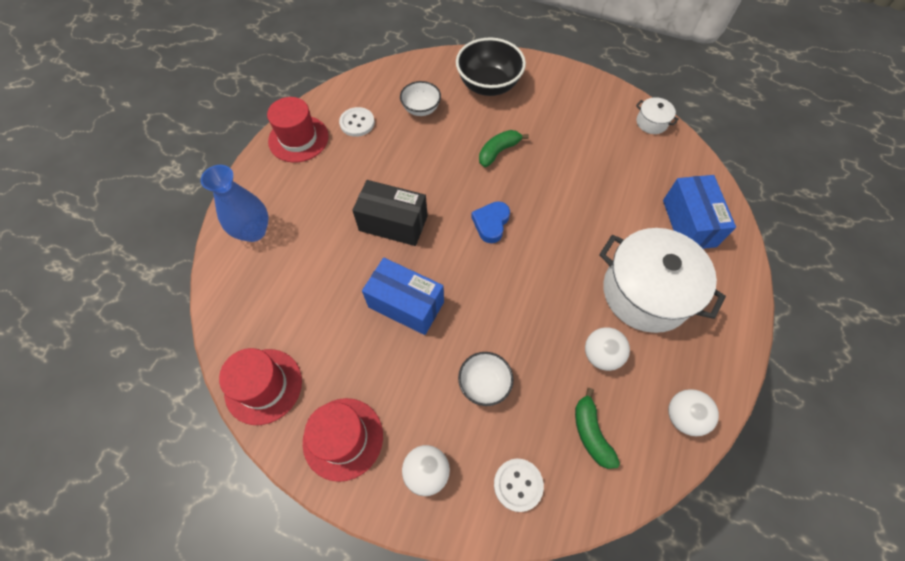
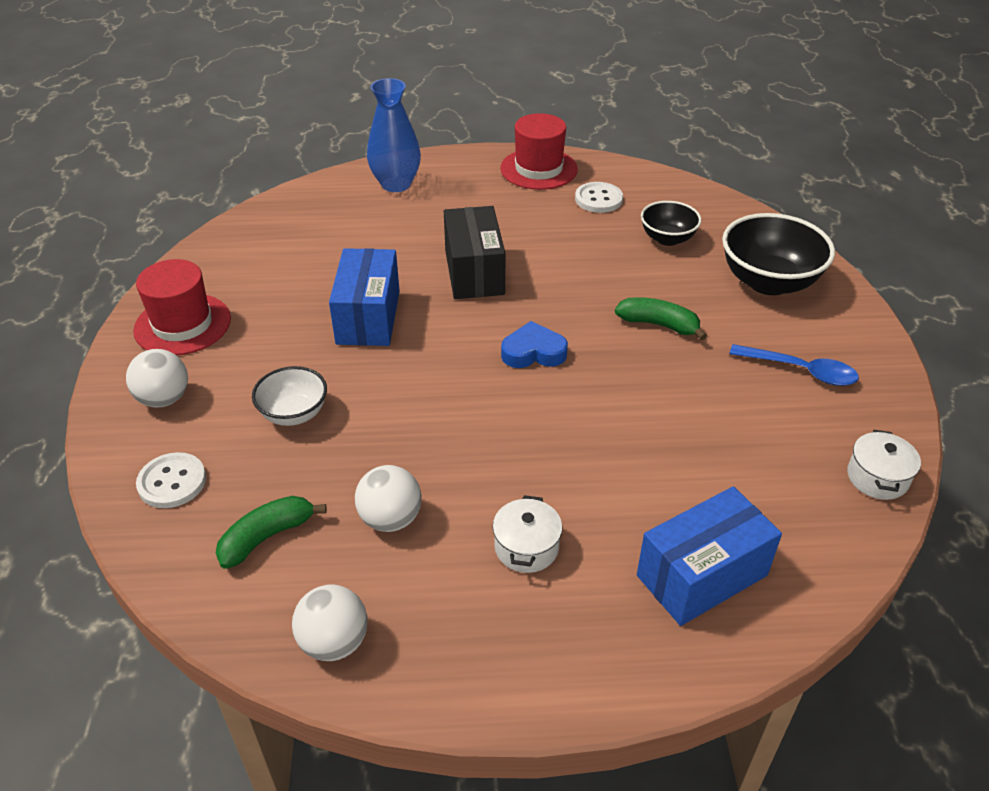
camera: 65 degrees right, 20 degrees down
red hat [219,348,302,425] -> none
white bowl [400,81,441,116] -> black bowl [641,201,701,246]
white pot [599,228,726,333] -> white pot [493,495,562,573], size x0.43
none -> blue spoon [729,344,859,386]

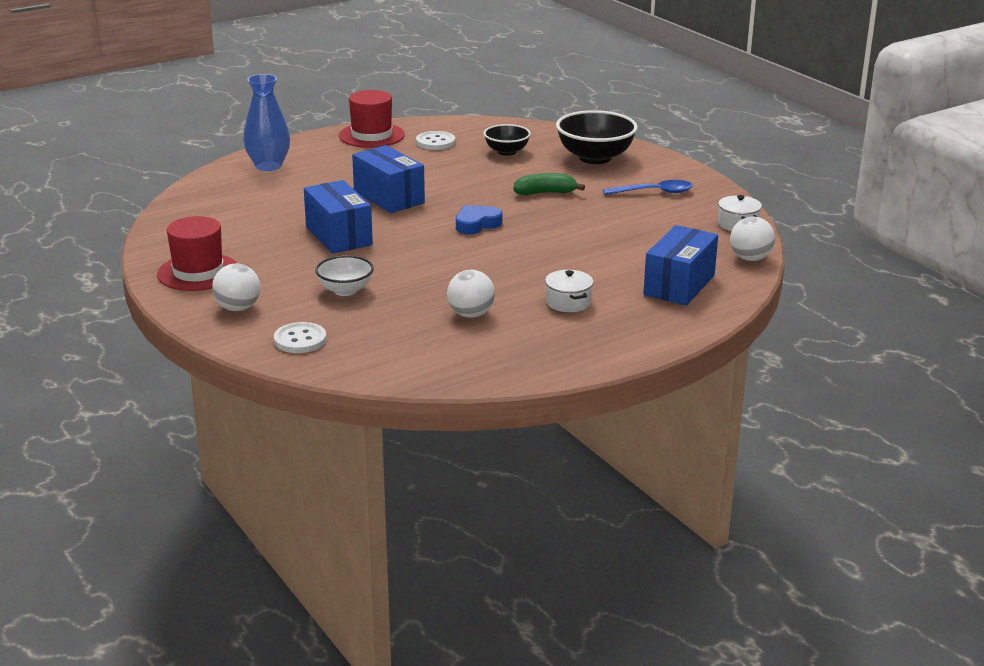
camera: 30 degrees left, 15 degrees down
green banana [216,496,327,569] -> none
white ball [292,584,368,661] -> white ball moved to [730,216,775,261]
black box [444,206,506,299] -> blue box [352,145,425,213]

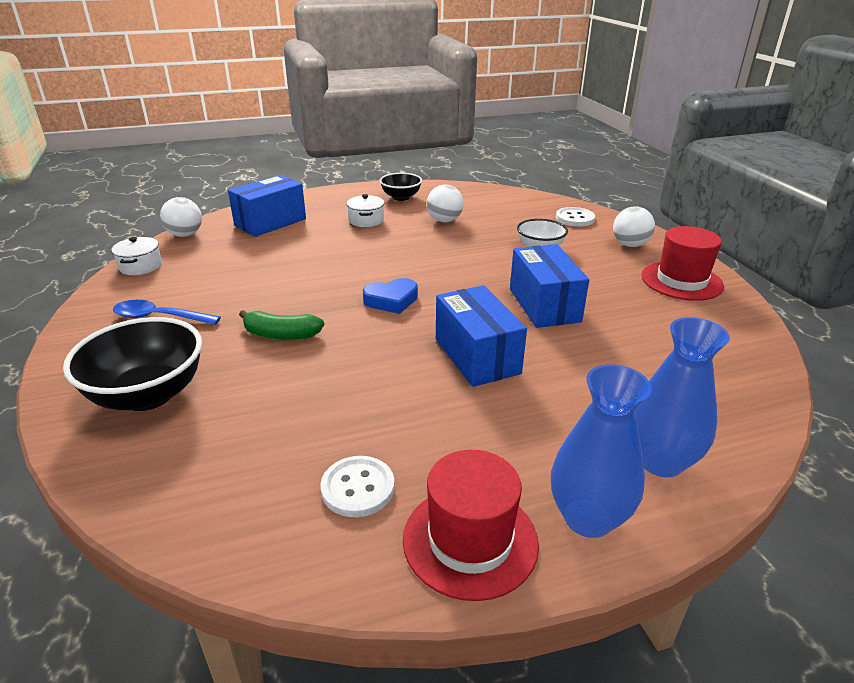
camera: 165 degrees left, 5 degrees up
black bowl [484,124,531,156] -> black bowl moved to [380,173,422,201]
none -> blue vase [551,364,652,538]

